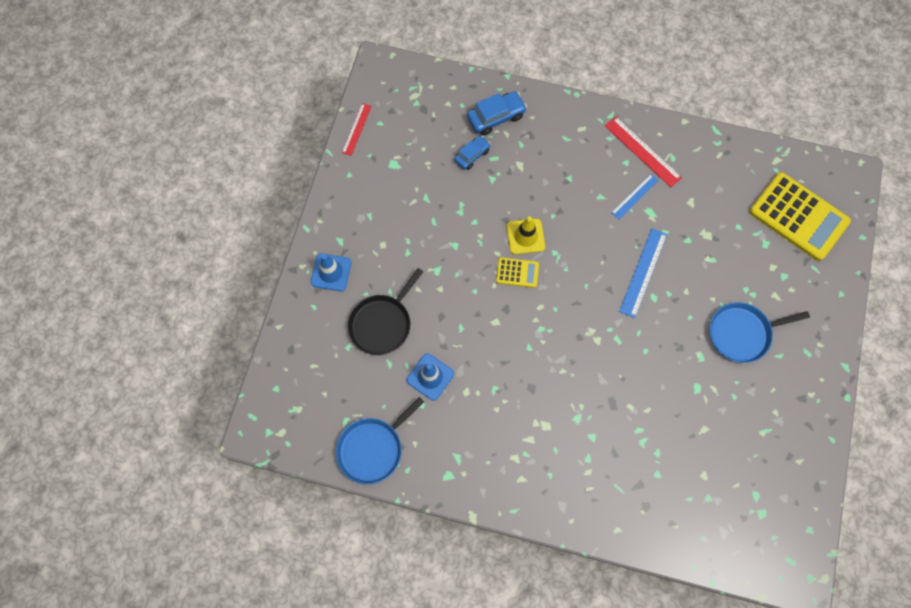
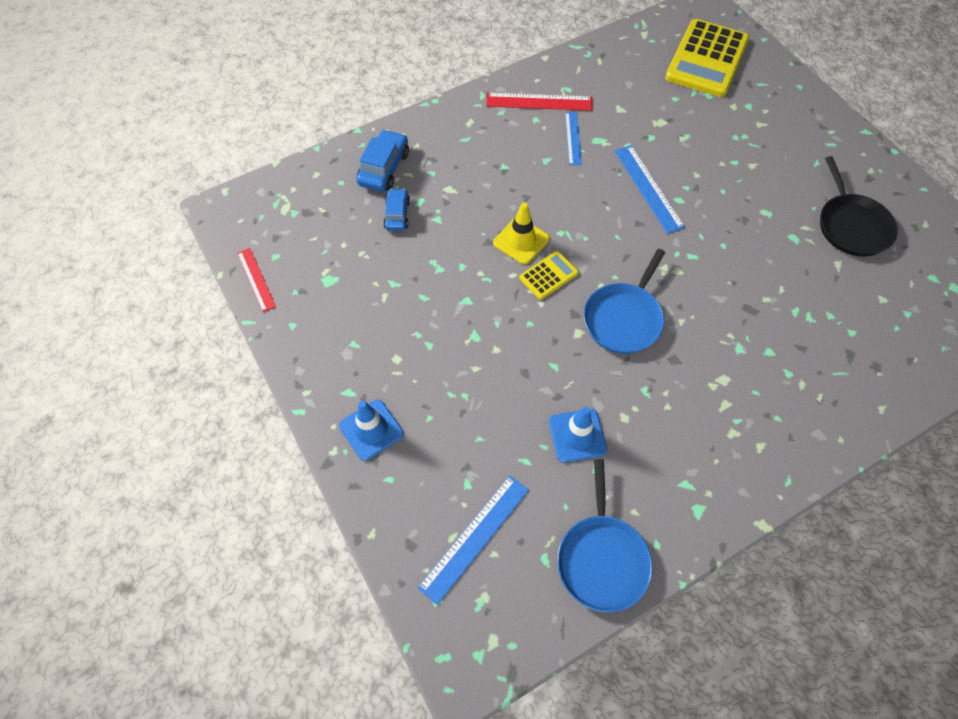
camera: 45 degrees left, 10 degrees down
black pan [348,268,423,355] -> black pan moved to [820,156,898,257]
blue pan [709,302,810,363] -> blue pan moved to [583,249,665,354]
yellow calculator [749,172,851,261] -> yellow calculator turned 120 degrees clockwise [665,19,749,97]
none -> blue ruler [418,475,529,605]

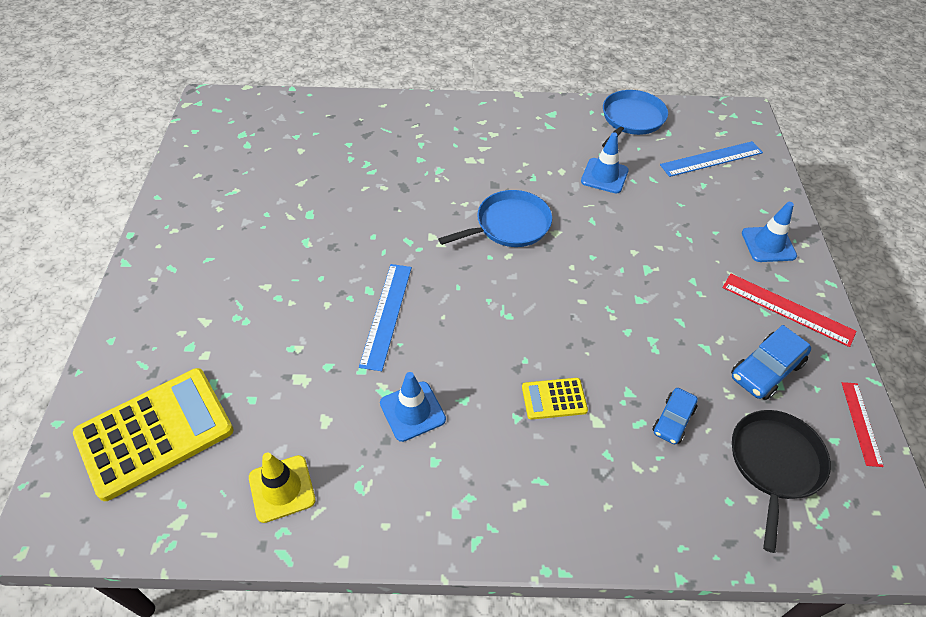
camera: 150 degrees left, 10 degrees down
blue car [356,129,409,192] -> blue car moved to [731,325,811,400]
red ruler [486,93,593,111] -> red ruler moved to [723,274,856,347]
yellow traffic cone [493,202,550,265] -> yellow traffic cone moved to [249,453,316,523]
yellow calculator [519,251,579,300] -> yellow calculator moved to [522,378,588,420]
blue ruler [565,112,582,165] -> blue traffic cone [380,372,446,442]
black pan [820,156,898,257] -> black pan moved to [732,410,831,553]

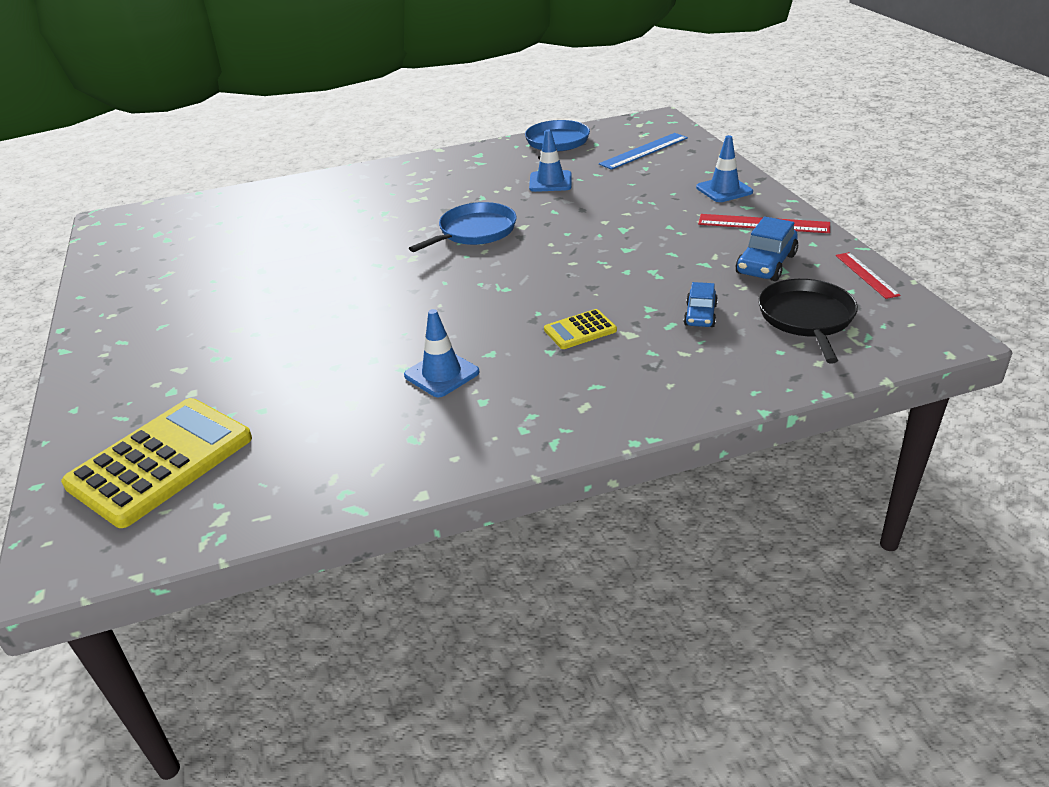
camera: 15 degrees left, 15 degrees down
yellow traffic cone [249,453,316,523] -> none
blue ruler [359,264,412,371] -> none

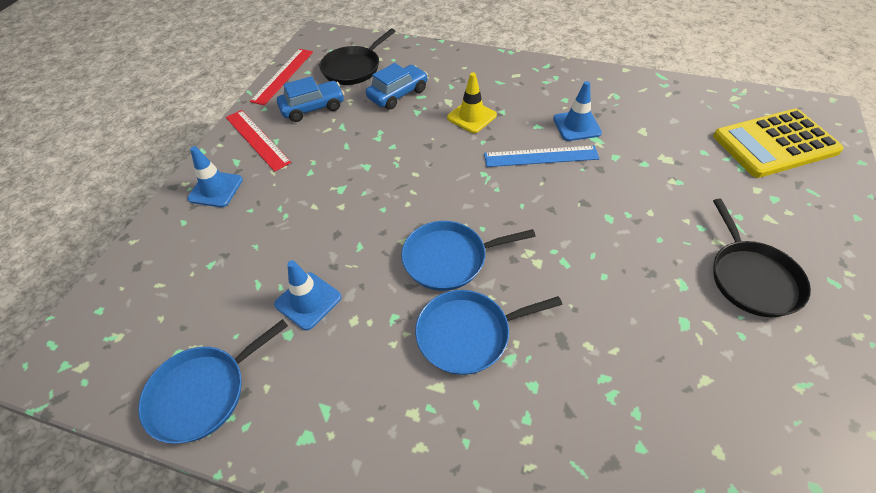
camera: 145 degrees left, 15 degrees up
yellow calculator [544,309,617,349] -> yellow traffic cone [447,72,497,133]
blue ruler [599,133,688,170] -> blue ruler moved to [484,146,600,167]
blue car [684,282,718,327] -> blue car [366,63,428,110], size x1.52
red ruler [836,252,900,299] -> red ruler [250,49,313,105], size x1.55
none -> blue pan [415,290,562,375]
none -> black pan [713,199,811,317]

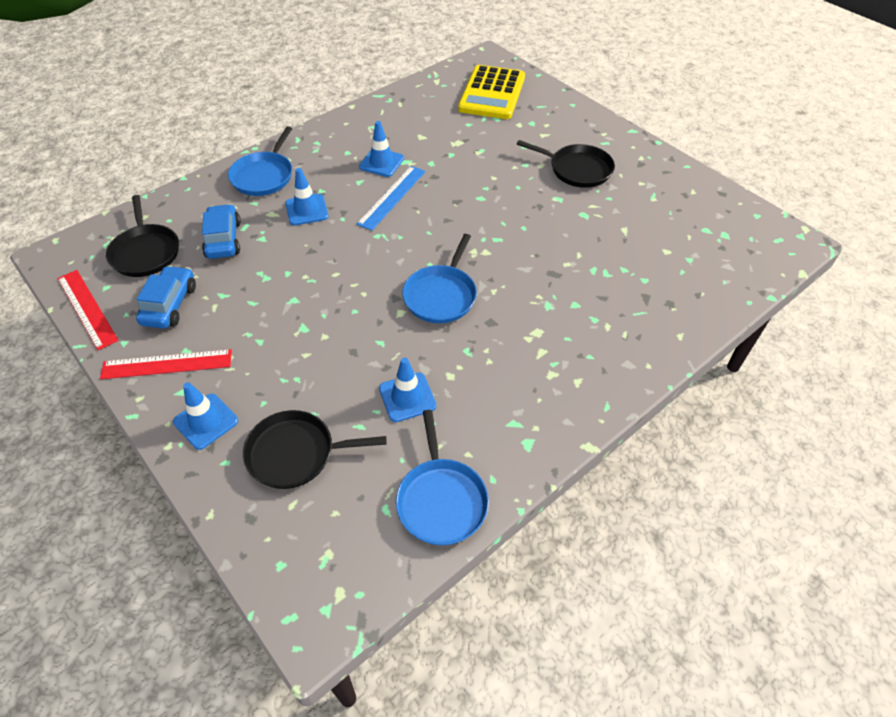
camera: 60 degrees left, 0 degrees up
blue pan [415,290,562,375] -> blue pan moved to [228,126,292,196]
yellow traffic cone [447,72,497,133] -> blue traffic cone [285,168,329,226]
none -> black pan [243,410,387,489]

